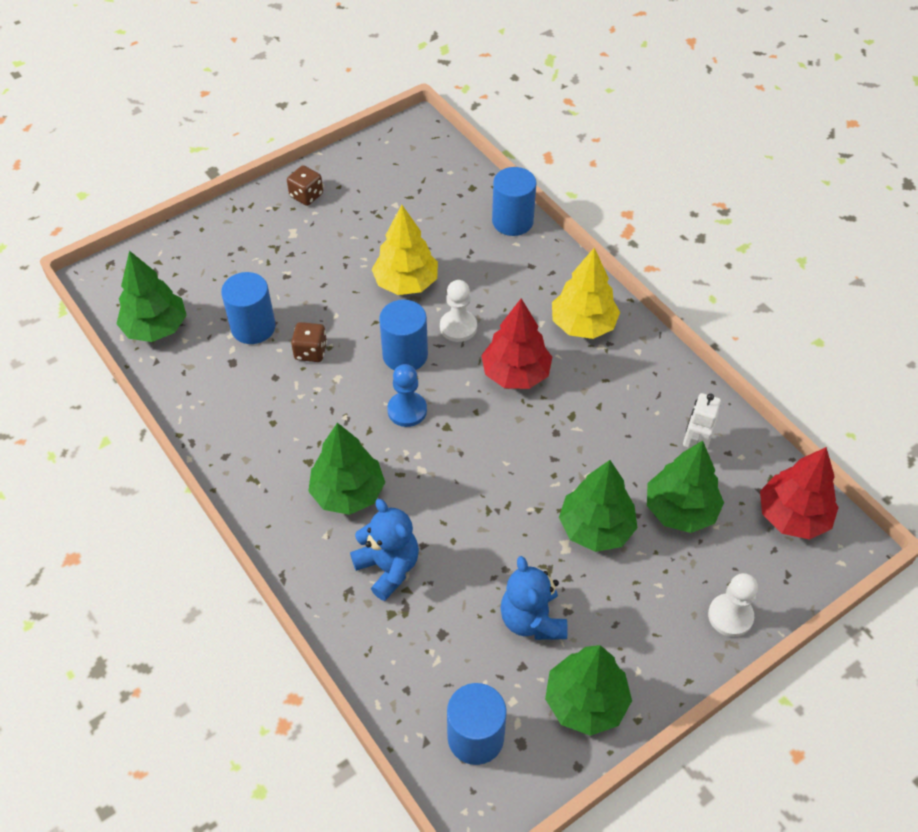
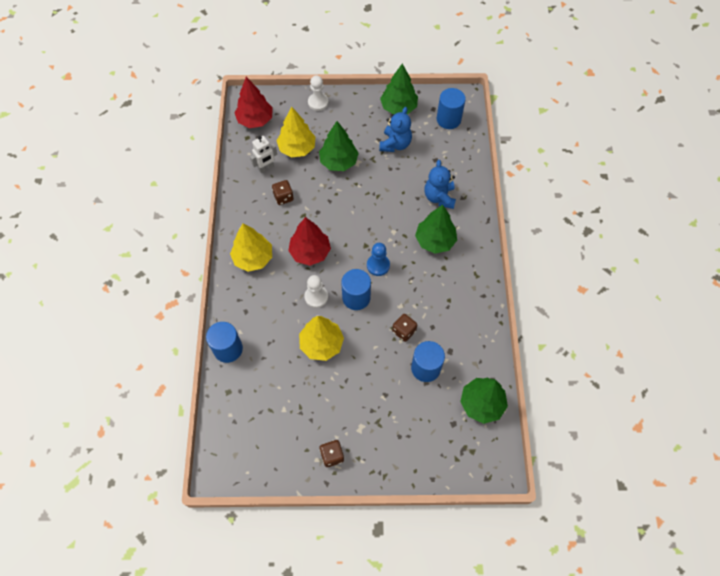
camera: 145 degrees left, 10 degrees up
green tree [647,441,724,533] -> yellow tree [277,106,316,158]
none -> brown dice [272,180,294,205]

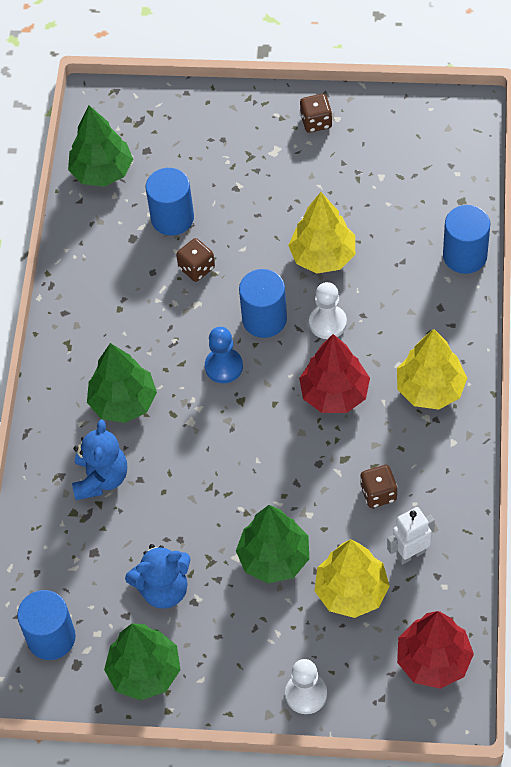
camera: 170 degrees left, 5 degrees down
blue teddy bear [379,107,412,152] -> blue teddy bear turned 135 degrees counterclockwise [125,544,191,609]

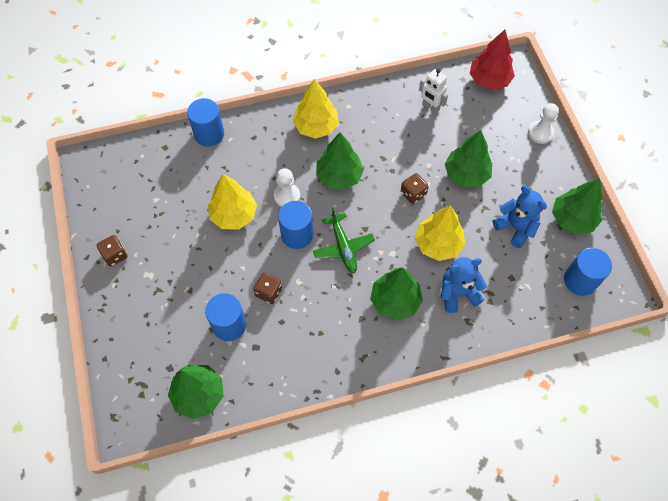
camera: 115 degrees left, 5 degrees up
blue pawn [205,327,243,383] -> green plane [313,208,375,273]
red tree [299,334,370,413] -> green tree [316,132,364,190]
yellow tree [315,539,390,618] -> yellow tree moved to [415,205,465,261]
brown dice [360,465,397,508] -> brown dice moved to [401,173,429,204]

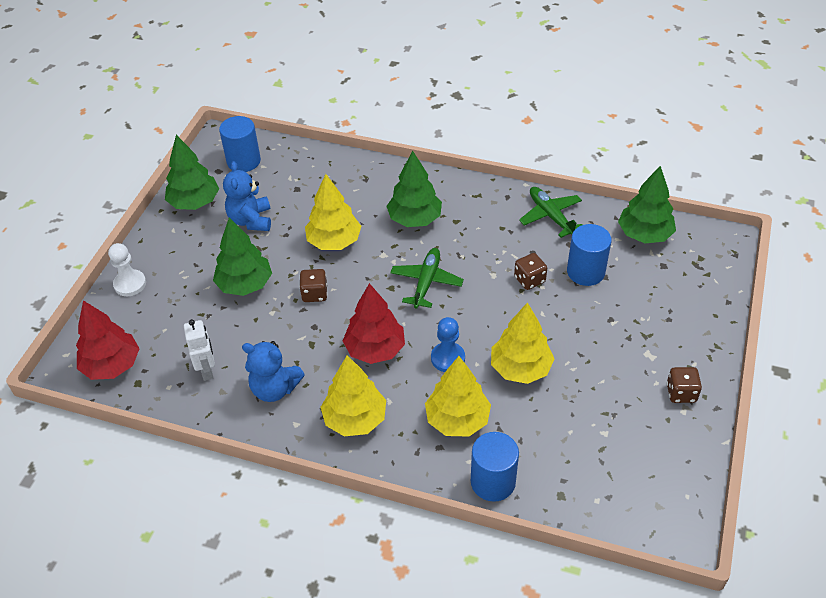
camera: 145 degrees left, 15 degrees down
white pawn [274,168,300,207] -> blue pawn [431,317,465,372]
blue cylinder [278,201,313,249] -> none
green tree [316,132,364,190] -> red tree [343,283,405,364]
blue teddy bear [441,257,487,313] -> blue teddy bear moved to [242,341,305,402]
none -> yellow tree [425,356,491,437]
none -> green plane [519,187,582,238]

